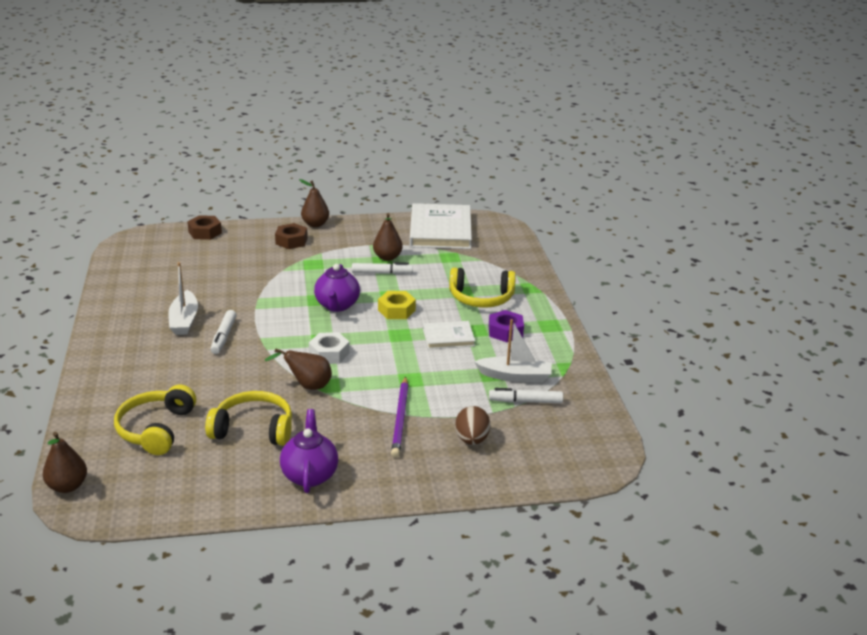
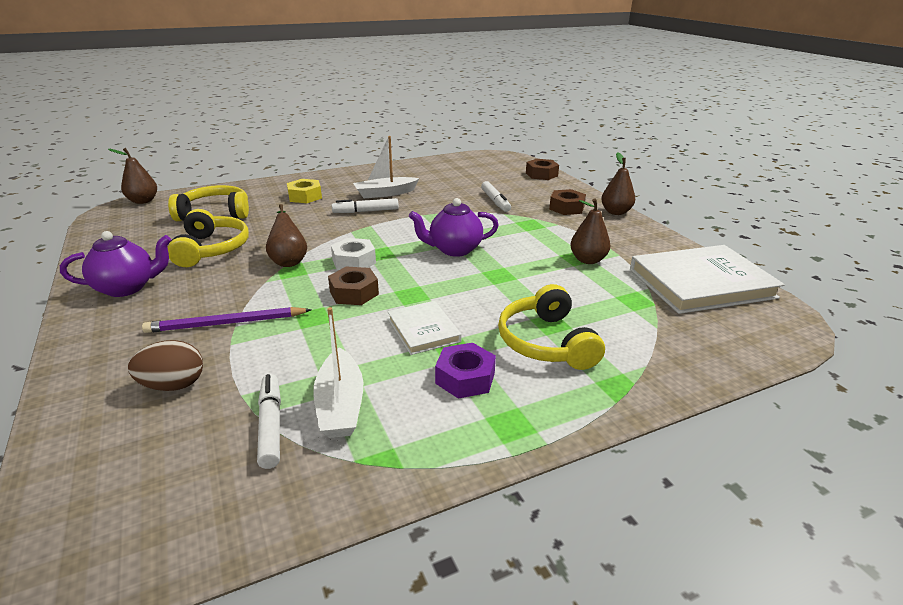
camera: 75 degrees right, 0 degrees up
white marker [352,262,413,274] -> white marker moved to [481,181,511,212]
yellow nut [378,291,416,319] -> yellow nut moved to [287,179,322,203]
none -> brown nut [328,267,379,305]

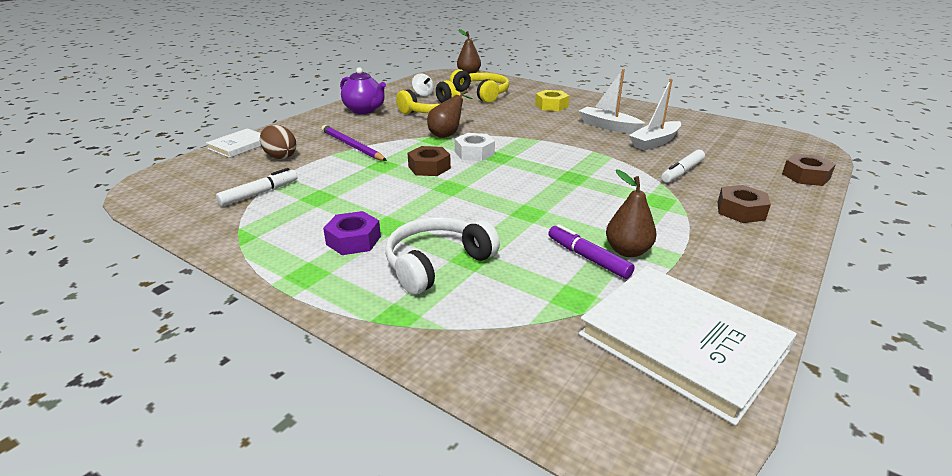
camera: 60 degrees right, 0 degrees up
white boat [313,307,363,438] -> white boat moved to [629,79,681,151]
white marker [332,198,399,213] -> none
white book [388,301,461,355] -> white book moved to [206,128,261,158]
purple teapot [409,198,499,257] -> none
yellow headphones [498,284,605,370] -> white headphones [385,217,500,295]
brown pear [601,152,635,215] -> none
none -> white spinning top [412,74,434,96]
none -> purple marker [548,224,635,279]

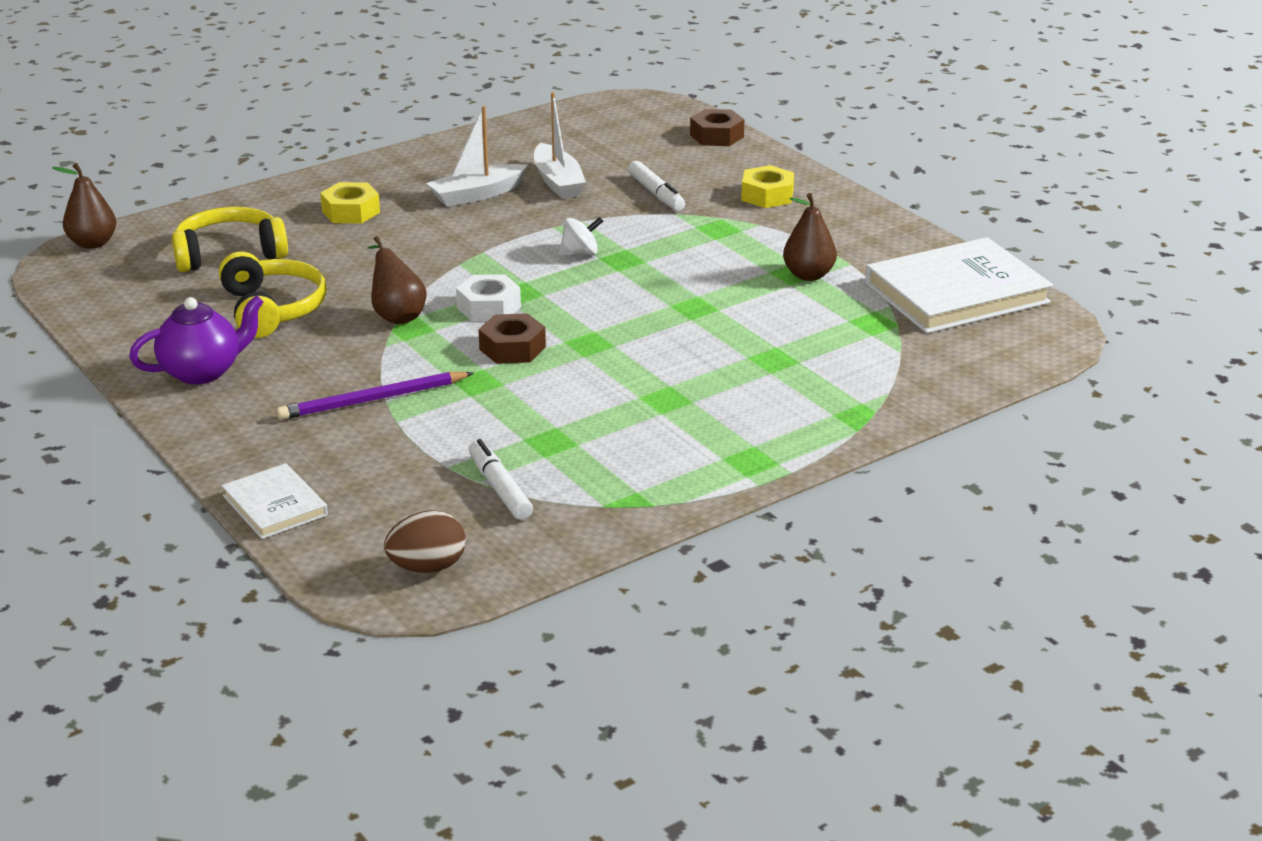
camera: 70 degrees left, 0 degrees up
brown egg [260,125,296,159] -> brown egg moved to [384,510,466,573]
purple nut [323,211,381,255] -> none
white headphones [385,217,500,295] -> none
white spinning top [412,74,434,96] -> white spinning top moved to [559,217,603,256]
purple marker [548,224,635,279] -> none
brown nut [717,185,771,223] -> yellow nut [741,165,794,208]

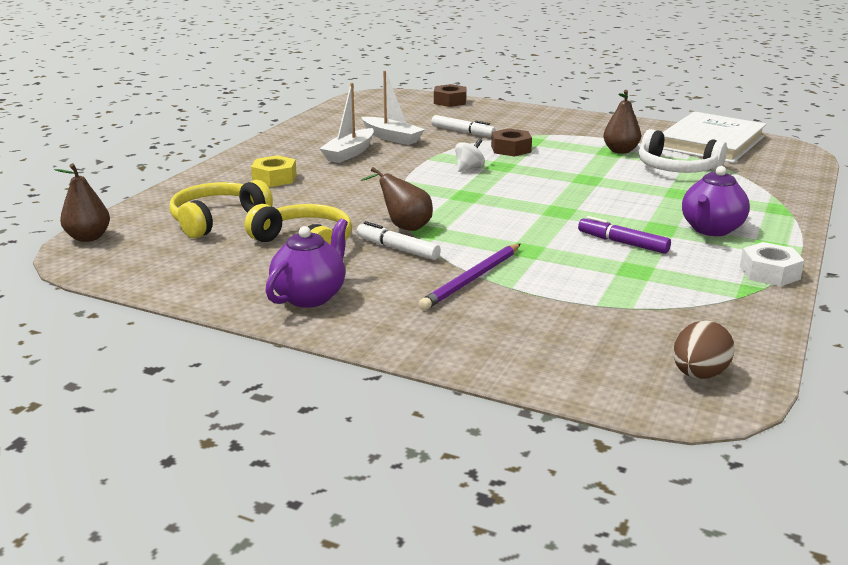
camera: 30 degrees left, 5 degrees down
white book [221,463,328,539] -> none
white nut [456,274,521,321] -> white nut moved to [740,242,805,286]
white marker [469,439,533,520] -> white marker moved to [356,221,441,260]
brown nut [478,313,546,364] -> brown nut moved to [491,128,532,157]
yellow nut [741,165,794,208] -> none
none -> purple marker [578,216,671,254]
none -> white headphones [639,129,727,173]
none -> purple teapot [682,166,750,236]

